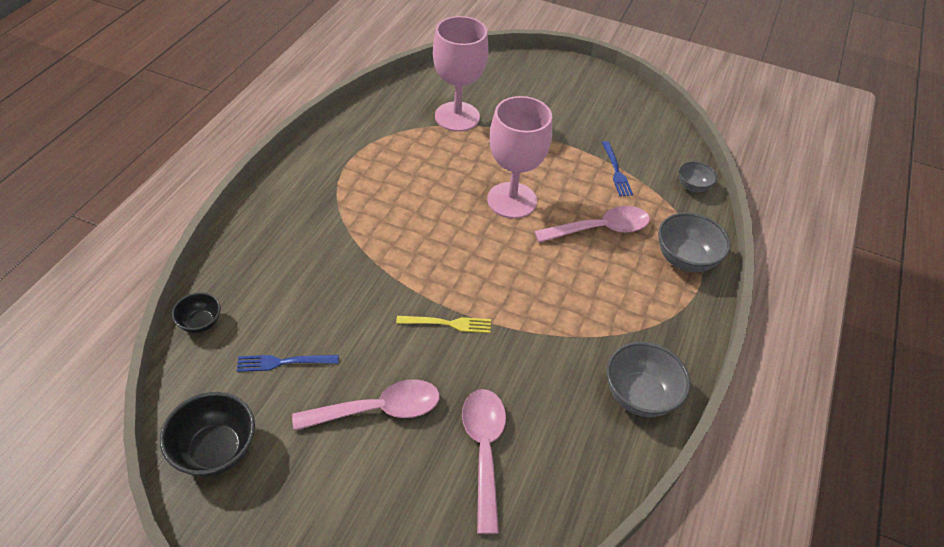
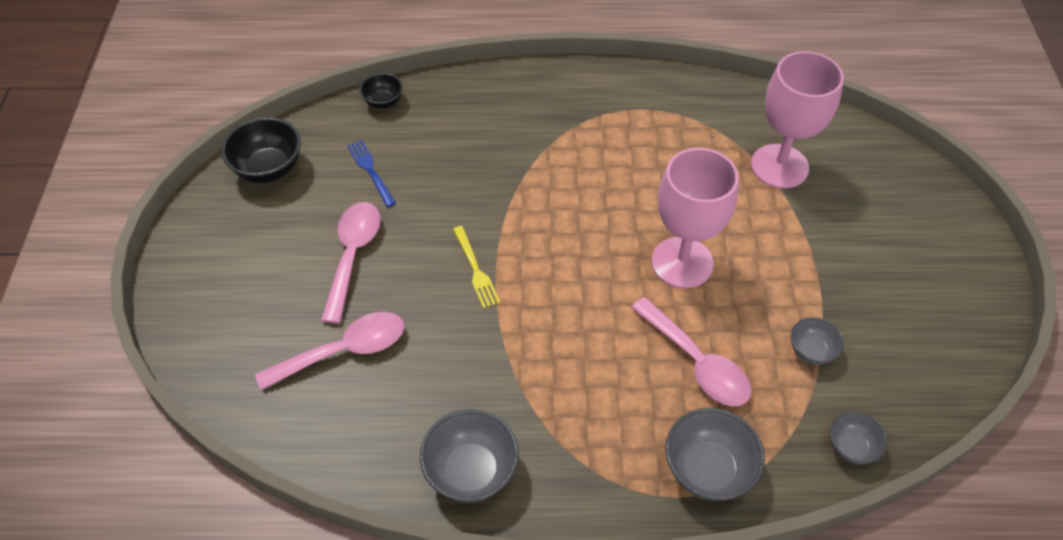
camera: 70 degrees right, 5 degrees up
pink spoon [292,379,440,431] -> pink spoon turned 135 degrees counterclockwise [321,202,381,324]
blue fork [602,141,633,196] -> grey bowl [791,317,844,365]

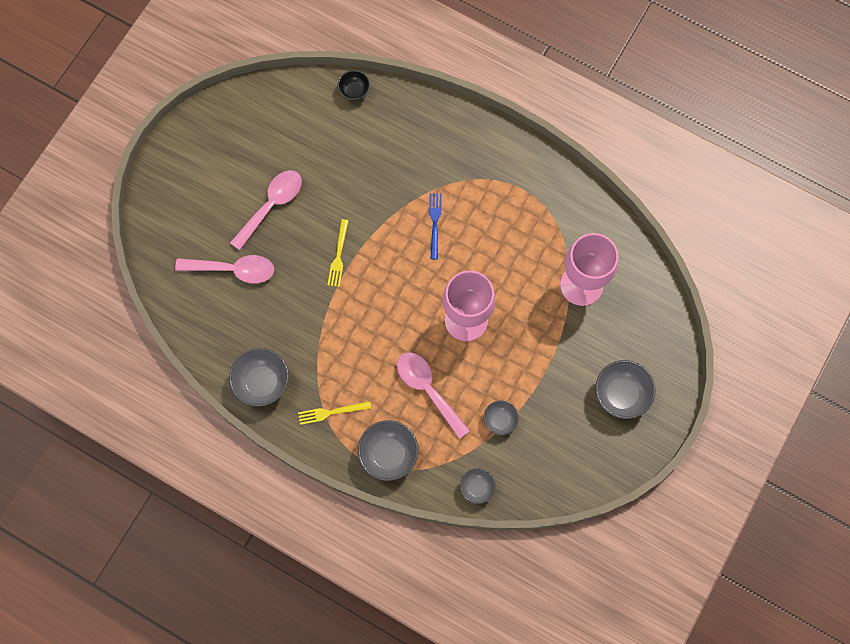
camera: 30 degrees right, 20 degrees up
black bowl [221,117,301,183] -> none
blue fork [347,140,396,207] -> blue fork moved to [429,193,442,259]
pink spoon [631,297,751,406] -> pink spoon turned 150 degrees clockwise [397,352,470,439]
none -> yellow fork [298,401,371,425]
none -> grey bowl [595,360,656,419]

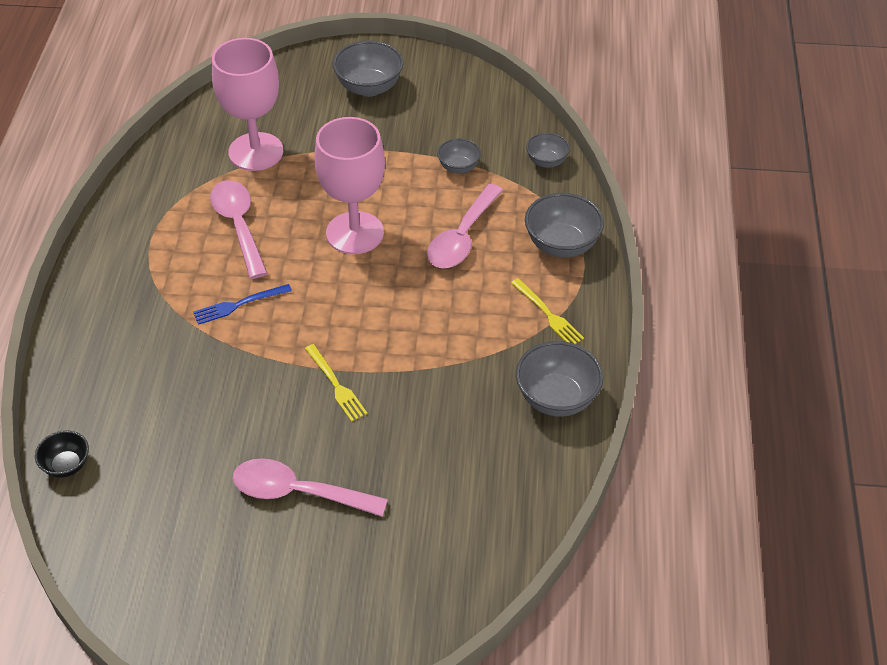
camera: 115 degrees left, 25 degrees down
pink spoon [175,255,274,284] -> pink spoon moved to [210,180,268,279]
yellow fork [328,219,349,287] -> yellow fork turned 75 degrees clockwise [305,344,367,422]

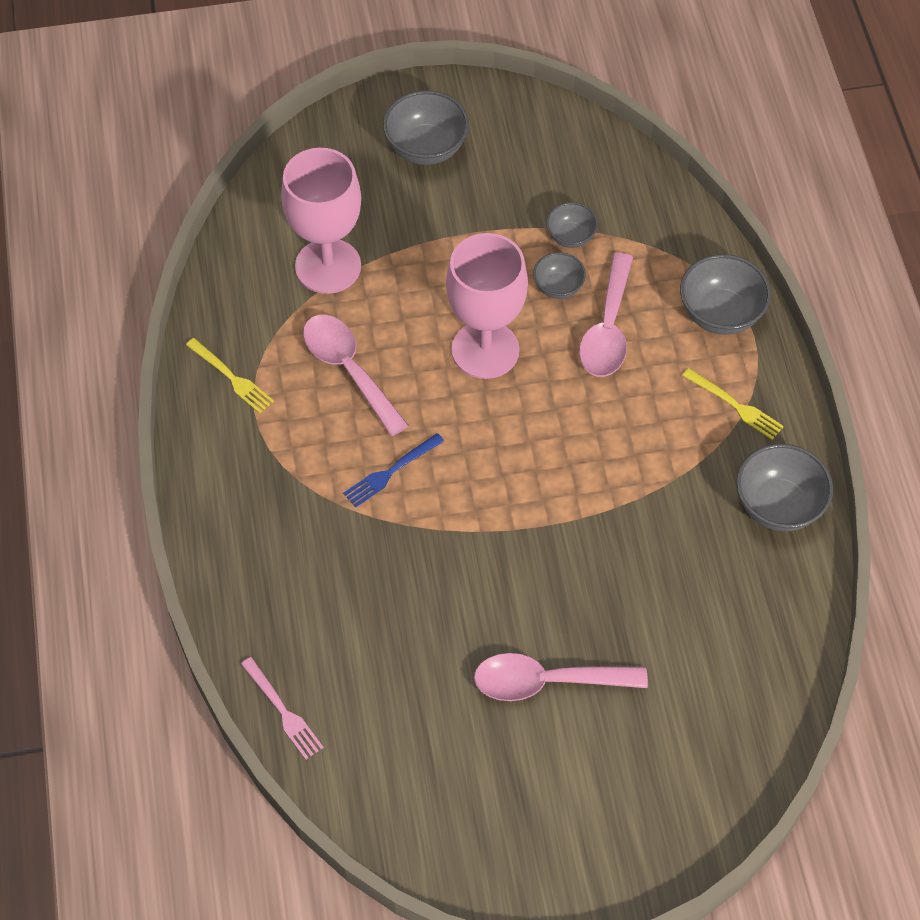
camera: 15 degrees left, 10 degrees up
black bowl [35,430,89,478] -> pink fork [241,657,324,760]
yellow fork [305,344,367,422] -> yellow fork moved to [186,338,274,413]
grey bowl [526,133,570,168] -> grey bowl moved to [533,252,586,299]

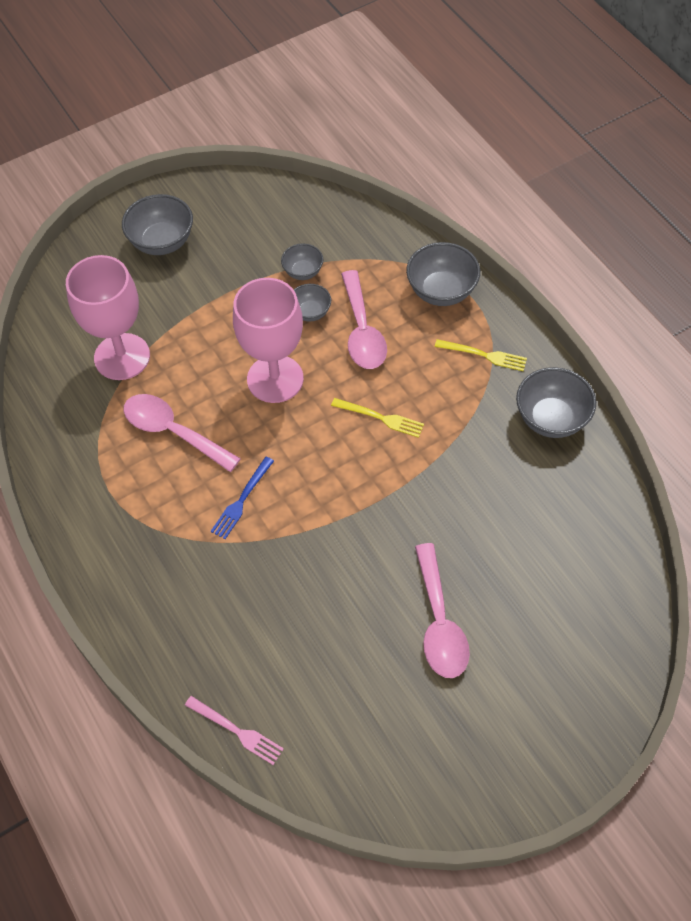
camera: 20 degrees left, 0 degrees up
yellow fork [186,338,274,413] -> yellow fork moved to [331,398,424,438]
pink spoon [474,653,648,701] -> pink spoon turned 75 degrees counterclockwise [415,543,470,678]

